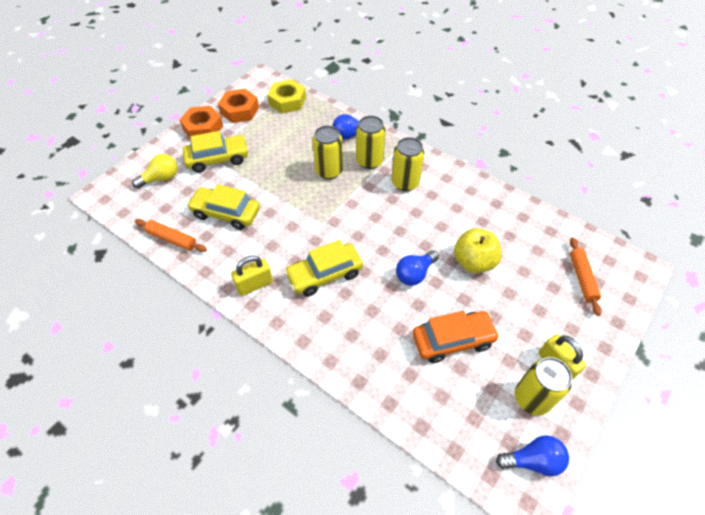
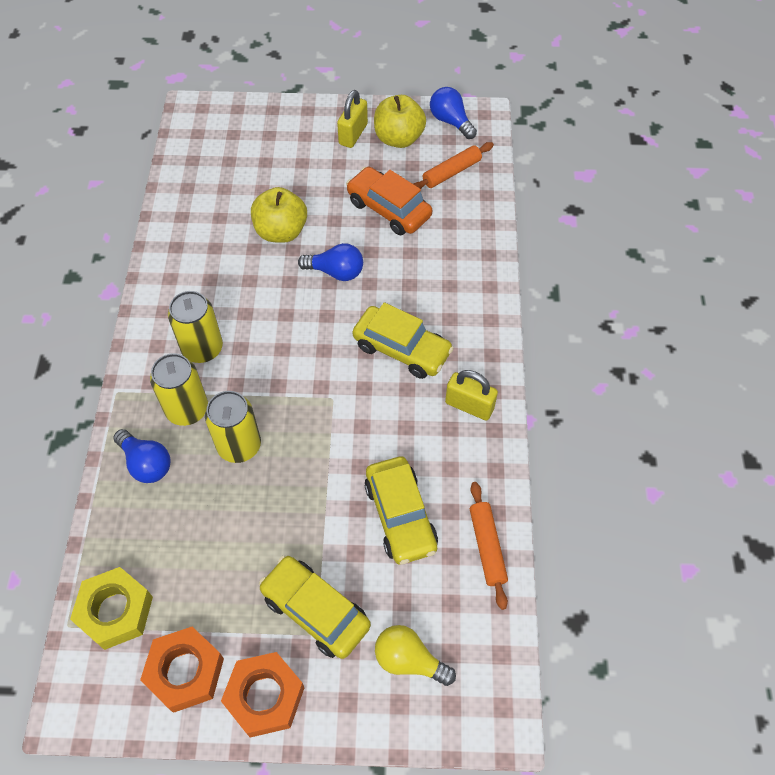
camera: 125 degrees left, 5 degrees up
yellow can [515,357,572,416] -> yellow apple [374,95,426,148]
orange rolling pin [570,237,602,316] -> orange rolling pin moved to [414,142,494,189]

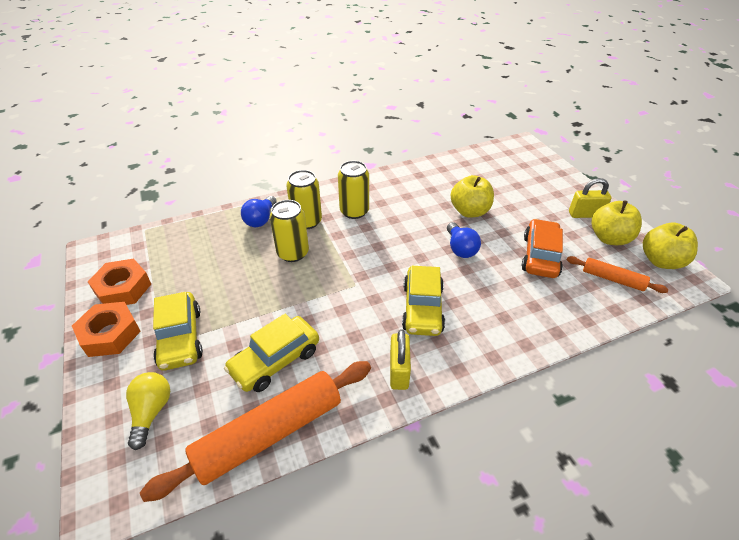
camera: 65 degrees right, 15 degrees down
yellow nut [70,567,153,650] -> none
yellow car [259,556,371,659] -> yellow car turned 150 degrees clockwise [153,292,203,371]
blue light bulb [430,87,477,139] -> yellow apple [643,223,698,269]
orange rolling pin [470,482,508,610] -> orange rolling pin [140,361,371,502], size x1.94

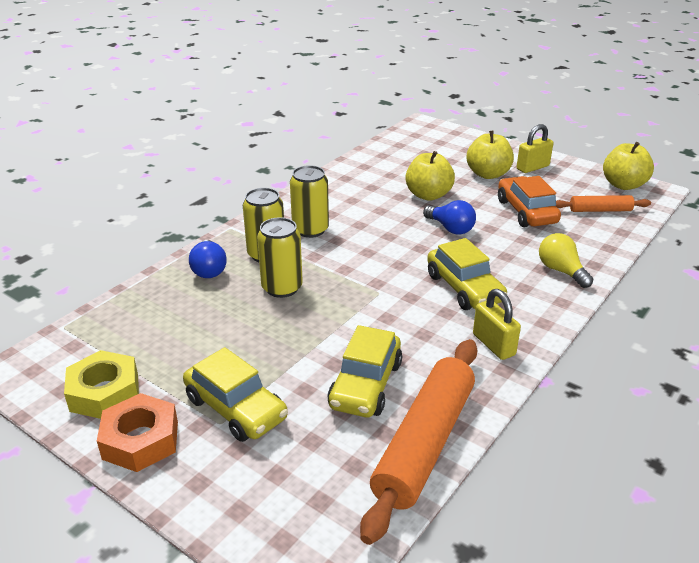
camera: 30 degrees left, 10 degrees down
orange nut [88,258,151,305] -> yellow nut [64,350,139,419]
yellow light bulb [126,372,170,450] -> yellow light bulb moved to [539,233,594,288]
yellow apple [592,200,642,245] -> yellow apple moved to [466,131,514,179]

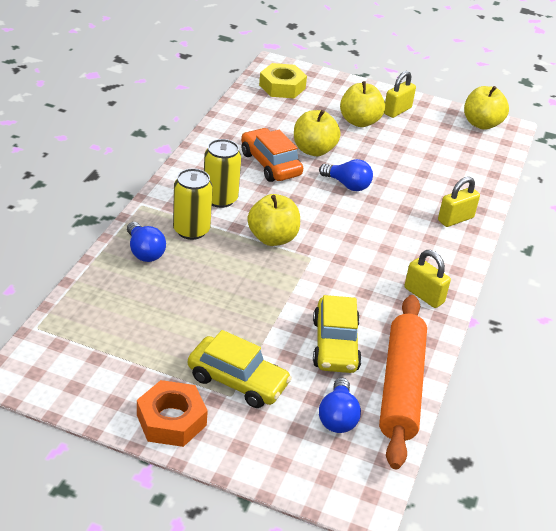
camera: 20 degrees left, 5 degrees up
yellow nut [64,350,139,419] -> yellow nut moved to [259,63,307,98]
yellow can [257,217,303,298] -> none
yellow car [427,238,507,310] -> none
orange car [498,176,561,227] -> orange car moved to [241,128,303,182]
yellow light bulb [539,233,594,288] -> yellow padlock [438,177,480,227]
orange rolling pin [556,195,651,212] -> none
none -> yellow apple [247,194,300,246]
none -> blue light bulb [319,378,361,433]

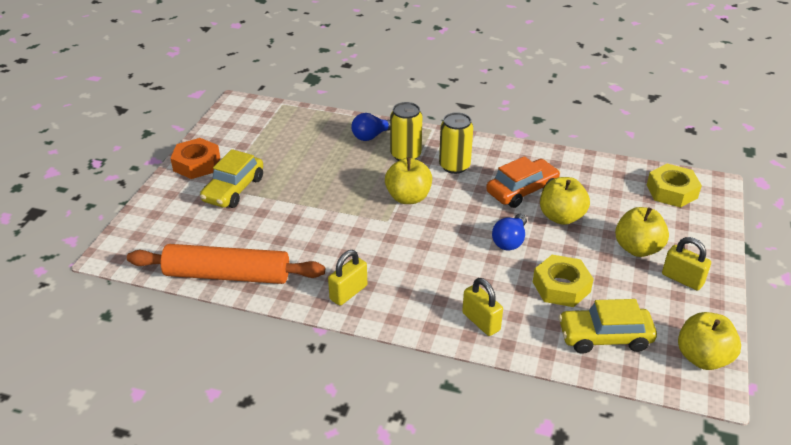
camera: 90 degrees right, 0 degrees up
yellow car [313,295,362,373] -> yellow car moved to [558,299,657,354]
blue light bulb [319,378,361,433] -> none
none -> yellow nut [533,255,594,307]

